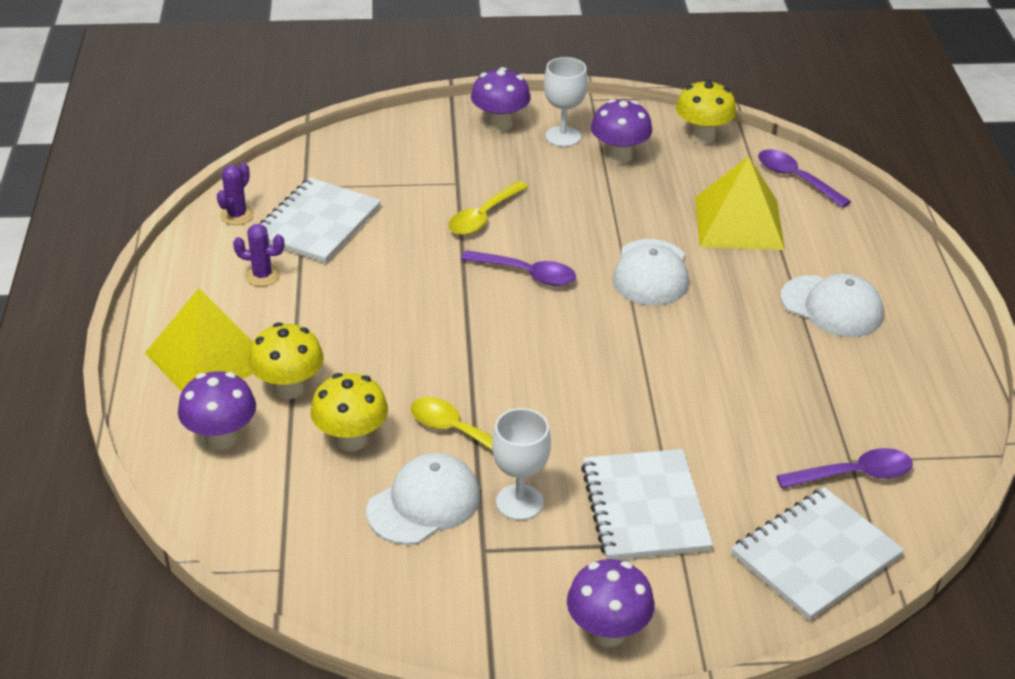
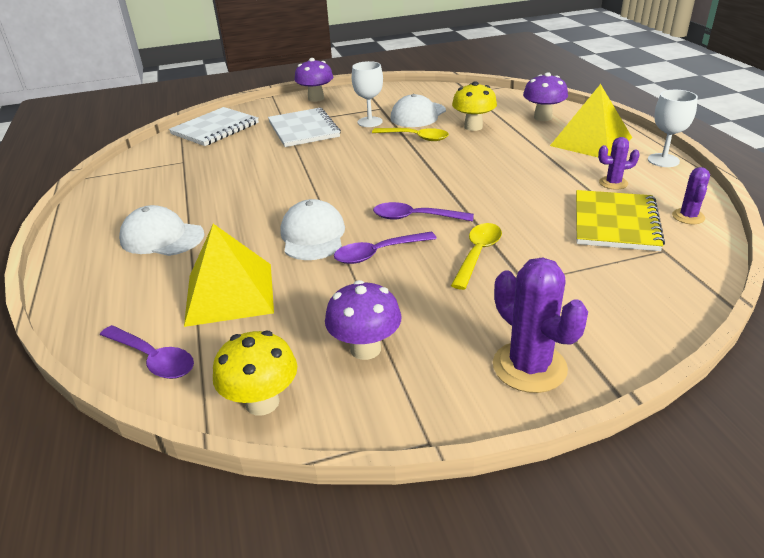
camera: 170 degrees right, 5 degrees down
yellow mushroom [248,322,324,399] -> none
white notebook [260,178,381,263] -> yellow notebook [576,190,665,251]
purple mushroom [471,67,531,131] -> purple cactus [493,257,588,393]
white goblet [544,57,588,147] -> white goblet moved to [648,90,698,167]
purple spoon [776,448,913,489] -> purple spoon moved to [334,232,437,264]

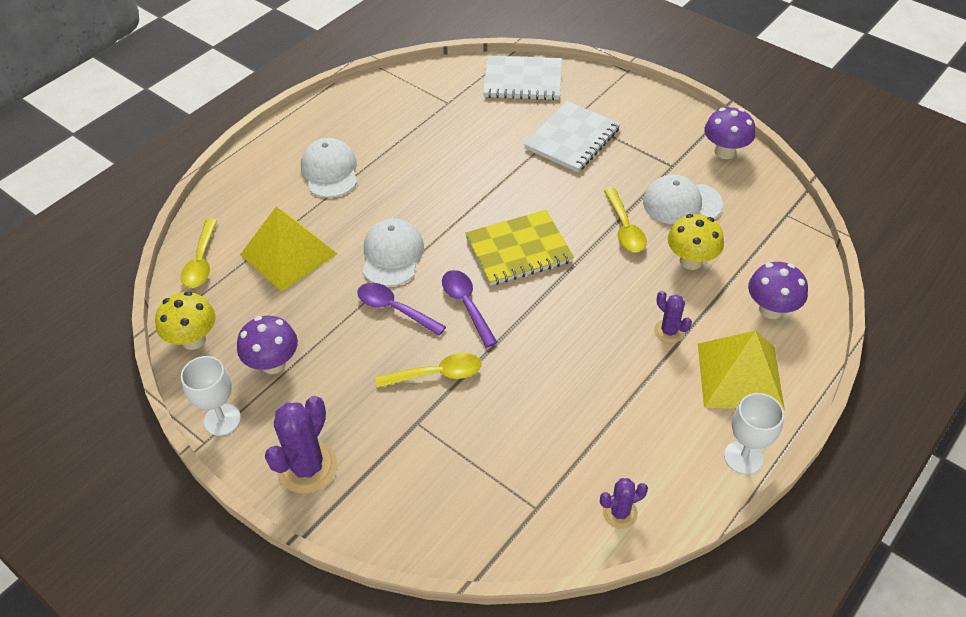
camera: 55 degrees right, 15 degrees up
purple spoon [100,325,194,379] -> yellow spoon [181,219,218,288]
white cap [280,199,345,260] -> white cap turned 45 degrees counterclockwise [363,218,424,287]
purple mushroom [294,58,333,102] -> purple mushroom moved to [704,107,755,159]
white goblet [352,61,383,127] -> white goblet moved to [181,356,241,436]
yellow notebook [576,190,665,251] -> yellow notebook moved to [465,210,574,286]
purple cactus [598,137,640,190] -> purple cactus moved to [654,291,692,343]

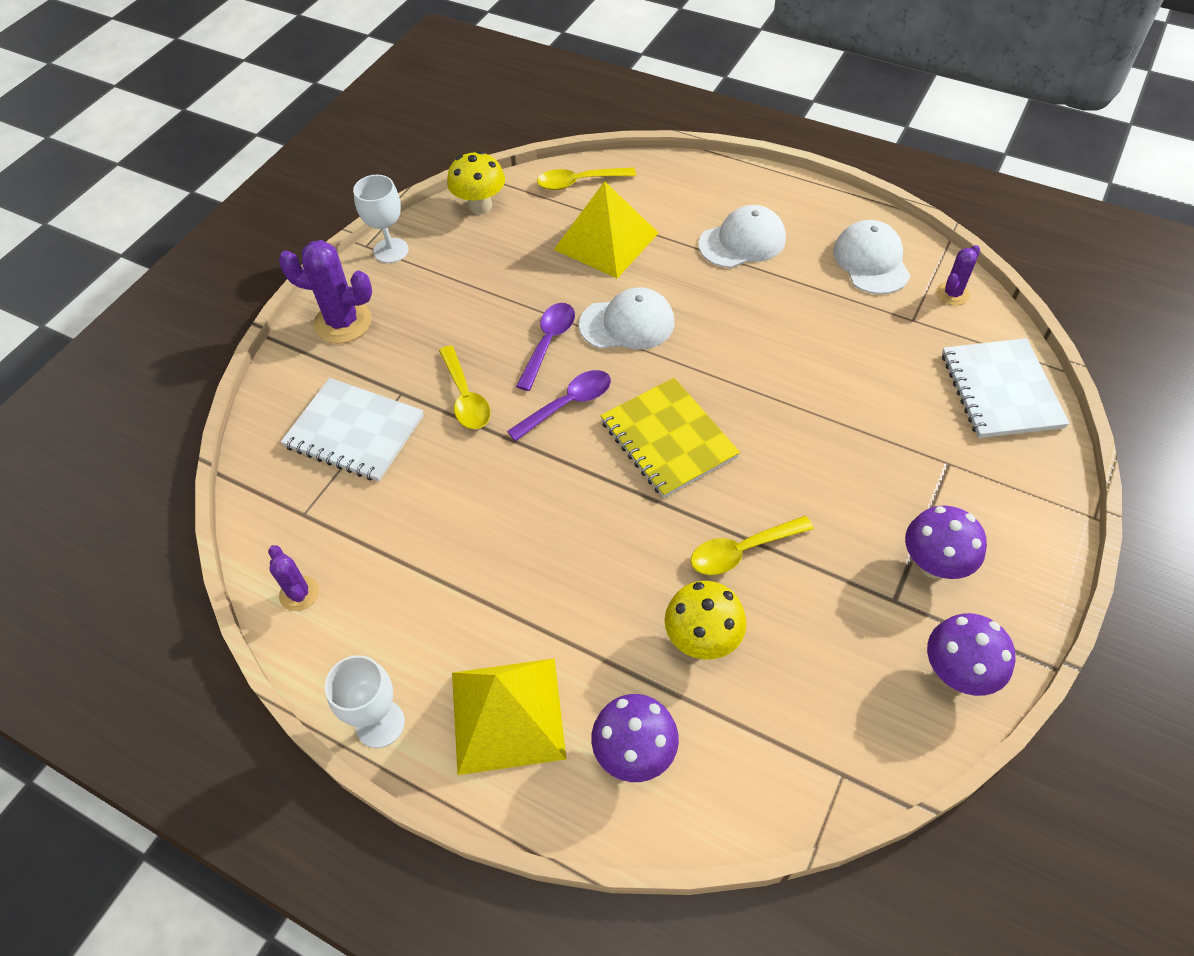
camera: 80 degrees right, 5 degrees up
purple mushroom [237,316,298,374] -> purple mushroom moved to [905,506,987,579]
white notebook [524,101,620,172] -> white notebook moved to [281,378,424,482]
white cap [643,175,723,224] -> white cap moved to [833,220,911,294]
purple cactus [654,291,692,343] -> purple cactus moved to [936,245,980,305]

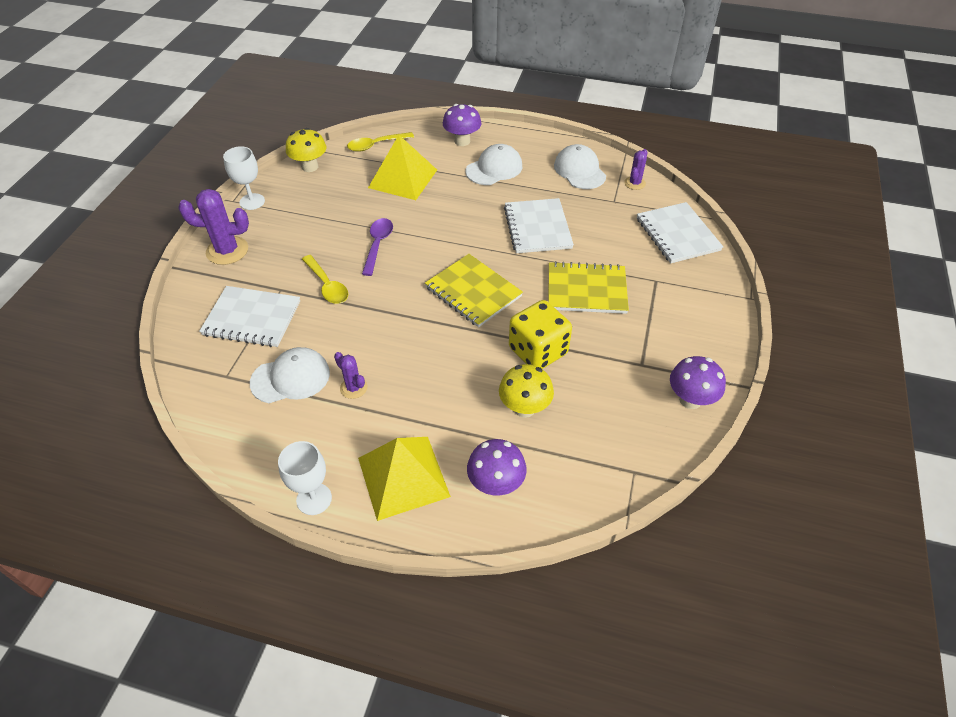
camera: 15 degrees left, 5 degrees down
purple cactus [268,545,319,611] -> purple cactus moved to [334,352,367,399]
purple spoon [507,370,611,441] -> none
white cap [579,287,675,350] -> white cap moved to [250,347,330,403]
yellow spoon [691,516,814,575] -> yellow dice [509,300,572,369]
purple mushroom [905,506,987,579] -> purple mushroom moved to [443,104,481,146]
none -> white notebook [504,198,574,253]
none -> yellow notebook [548,261,629,314]

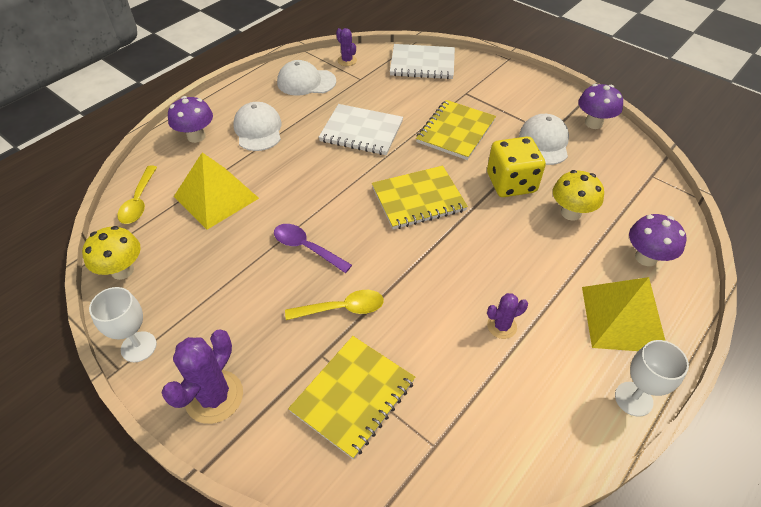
camera: 65 degrees left, 0 degrees up
white notebook [199,286,300,347] -> yellow notebook [288,336,415,459]
white cap [250,347,330,403] -> white cap moved to [519,114,569,165]

